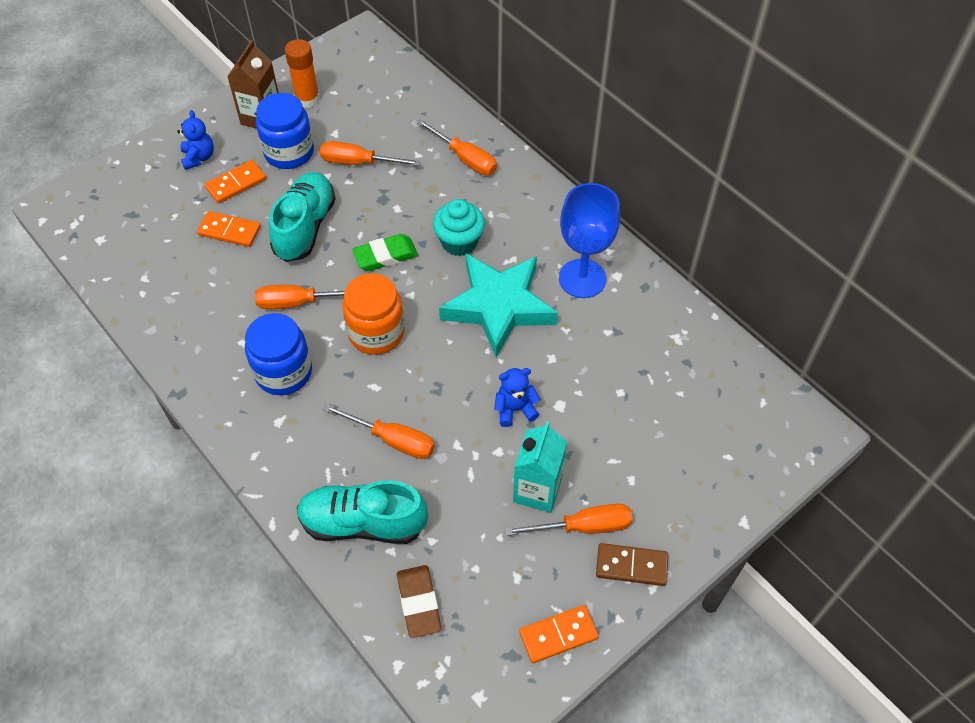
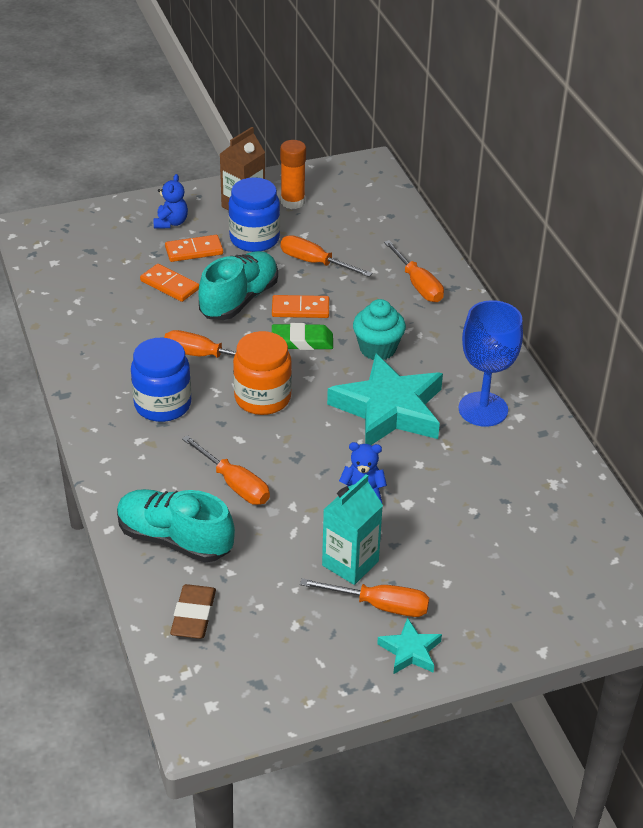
camera: 20 degrees right, 15 degrees down
orange domino [519,605,599,663] -> orange domino moved to [272,295,329,318]
brown domino [596,543,668,586] -> turquoise star [377,617,442,674]

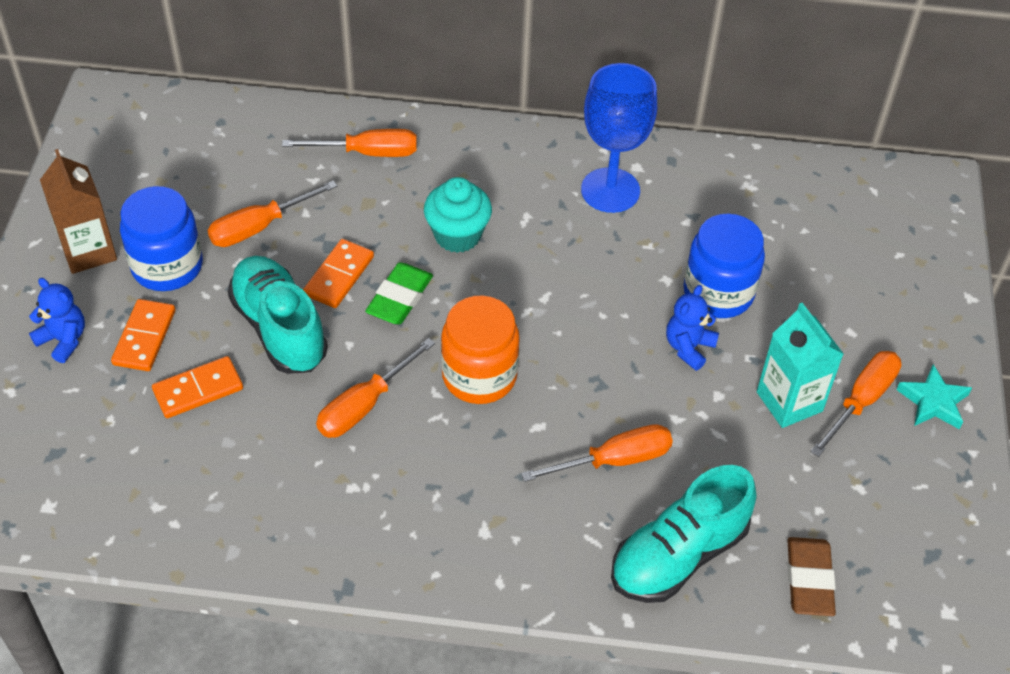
camera: 65 degrees left, 10 degrees up
blue jar [131,338,191,422] -> blue jar moved to [683,214,765,318]
brown eraser [170,584,216,639] -> brown eraser turned 60 degrees clockwise [787,537,836,616]
orange glue stick [280,140,306,209] -> none
turquoise star [327,354,443,445] -> none

